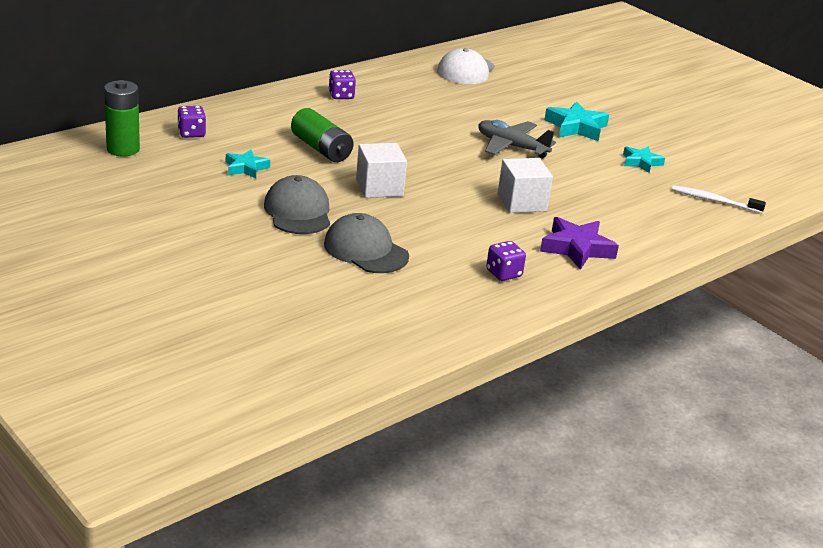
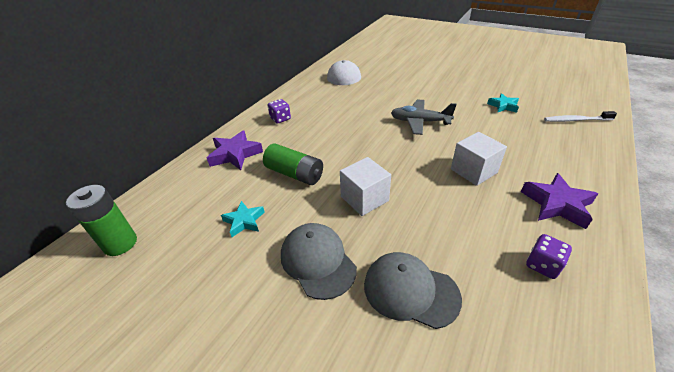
camera: 15 degrees left, 10 degrees up
purple dice [177,106,206,138] -> none
turquoise star [544,101,609,141] -> none
none -> purple star [207,130,263,170]

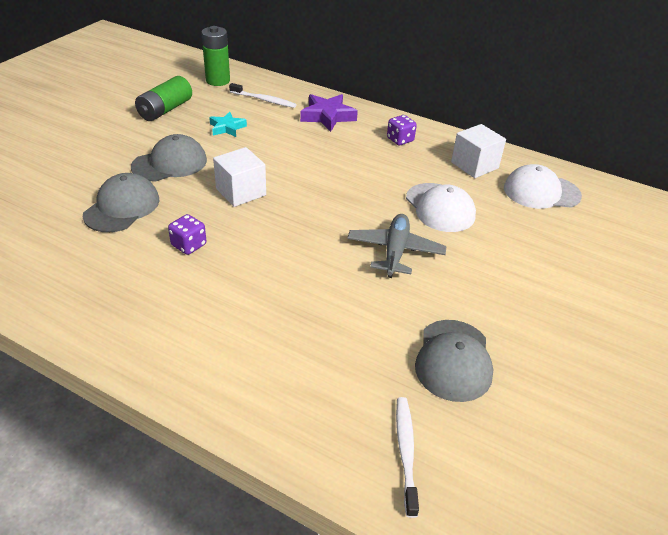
camera: 85 degrees right, 0 degrees up
green battery [263,144,323,185] -> green battery moved to [135,76,192,121]
white cube [451,132,507,186] -> white cube moved to [451,124,506,178]
turquoise star [487,93,519,113] -> grey cap [415,320,493,402]
purple star [521,173,598,229] -> none
purple dice [526,234,572,279] -> purple dice moved to [168,214,206,255]
none -> white toothbrush [229,83,296,108]
none -> white cap [406,183,476,232]

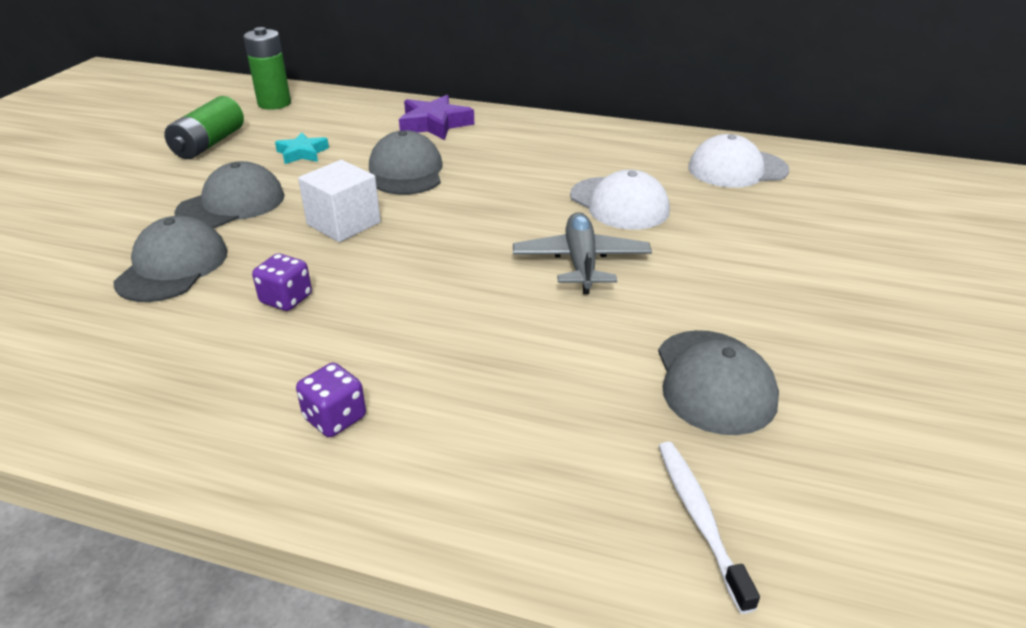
camera: 10 degrees left, 5 degrees down
white toothbrush [229,83,296,108] -> none
purple dice [387,115,417,145] -> purple dice moved to [296,363,366,437]
white cube [451,124,506,178] -> none
none -> grey cap [369,130,443,195]

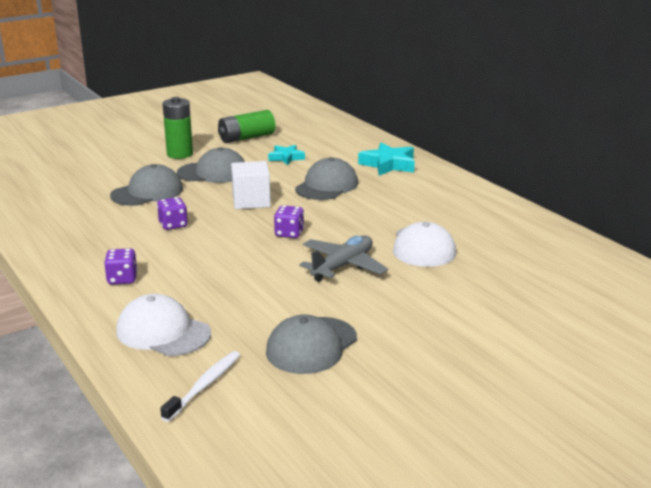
camera: 40 degrees right, 10 degrees down
green battery [243,27,291,110] -> green battery moved to [163,97,193,159]
purple star [399,95,474,140] -> turquoise star [358,143,415,176]
white cap [688,134,789,188] -> white cap moved to [116,294,211,356]
none -> purple dice [274,205,304,238]

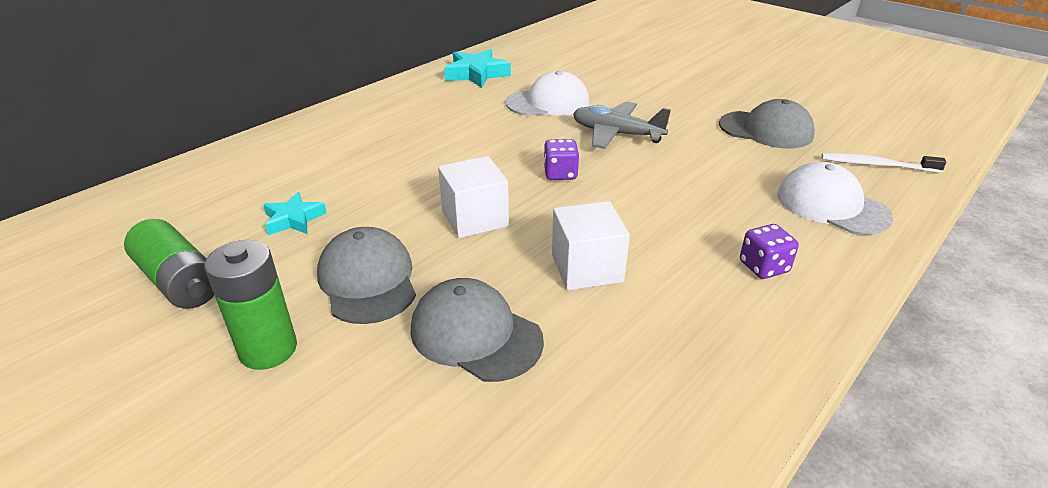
camera: 105 degrees left, 10 degrees up
white cap [116,294,211,356] -> white cap turned 120 degrees clockwise [777,162,893,235]
purple dice [157,197,188,230] -> white cube [552,201,630,290]
grey cap [295,157,358,200] -> none
turquoise star [358,143,415,176] -> turquoise star moved to [444,49,511,88]

